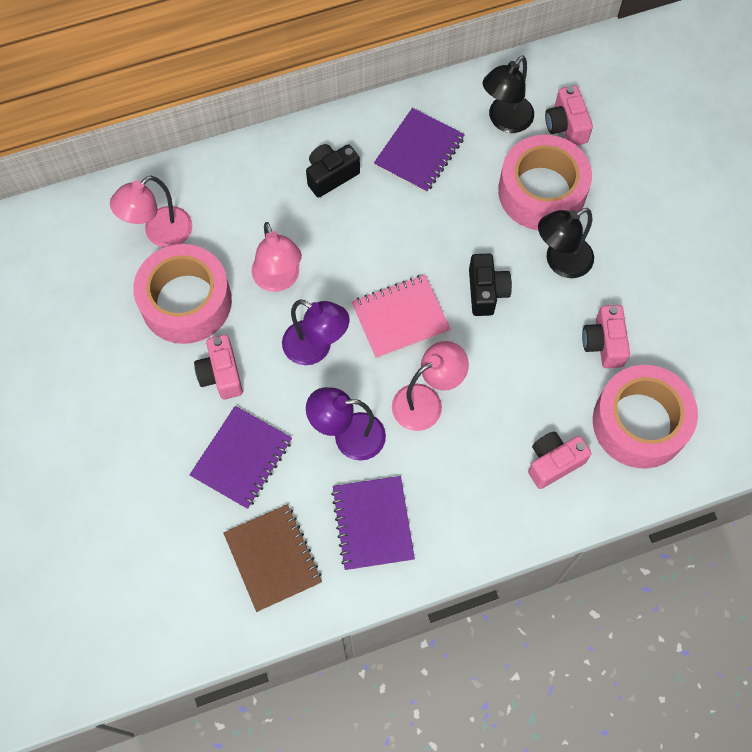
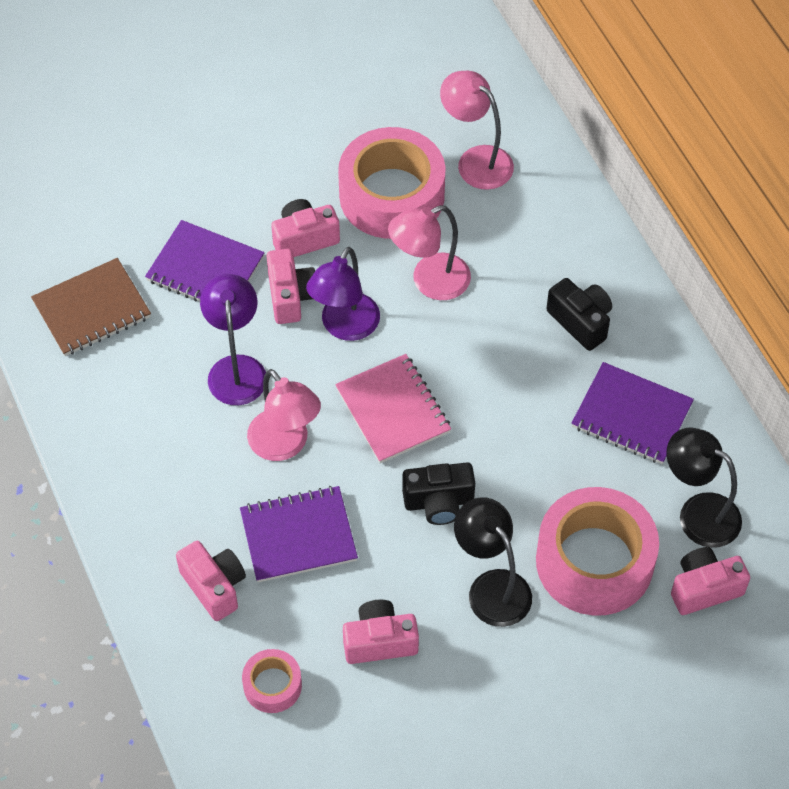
camera: 85 degrees right, 10 degrees down
purple notebook [331,476,415,570] -> purple notebook moved to [240,486,358,582]
pink tape [593,365,698,468] -> pink tape [242,649,302,713], size x0.48
none -> pink camera [267,249,315,324]

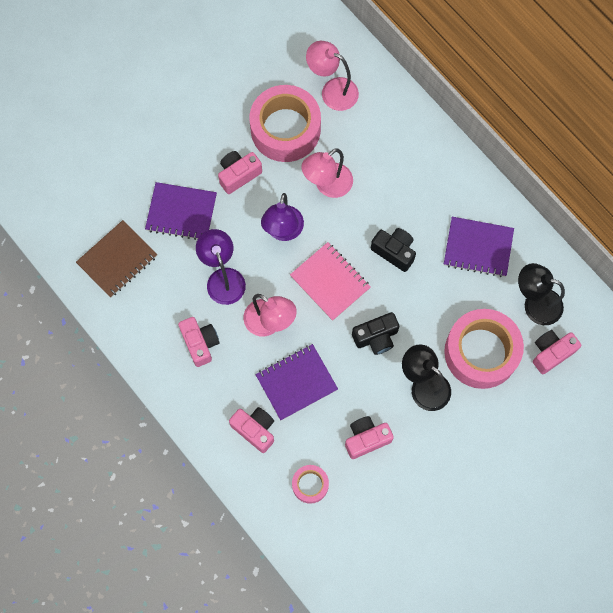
camera: 15 degrees left, 15 degrees up
pink camera [267,249,315,324] -> pink camera moved to [178,317,219,367]
black camera [546,278,612,351] -> black camera moved to [371,228,416,272]

